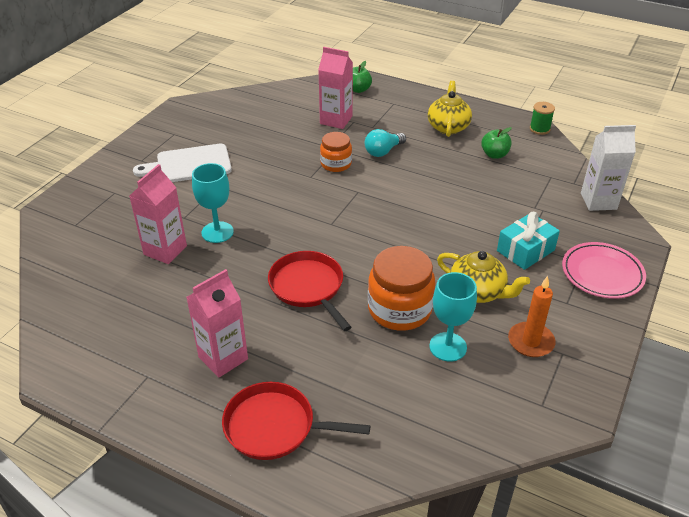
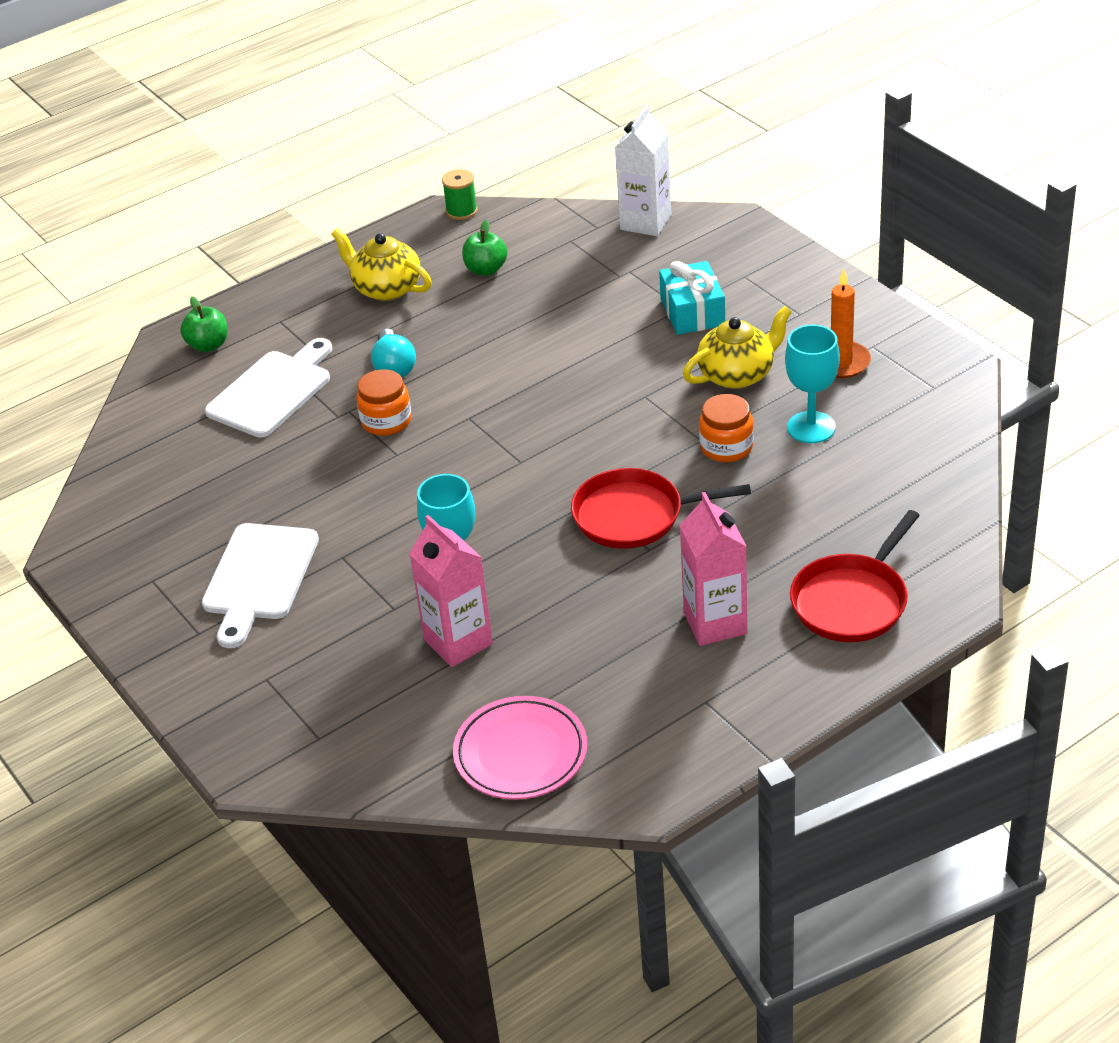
camera: 60 degrees left, 0 degrees up
pink carton [318,47,353,129] -> white cutting board [205,338,332,438]
orange jar [368,246,435,331] -> orange jar [699,394,754,462], size x0.60
pink plate [562,242,646,299] -> pink plate moved to [453,696,587,800]

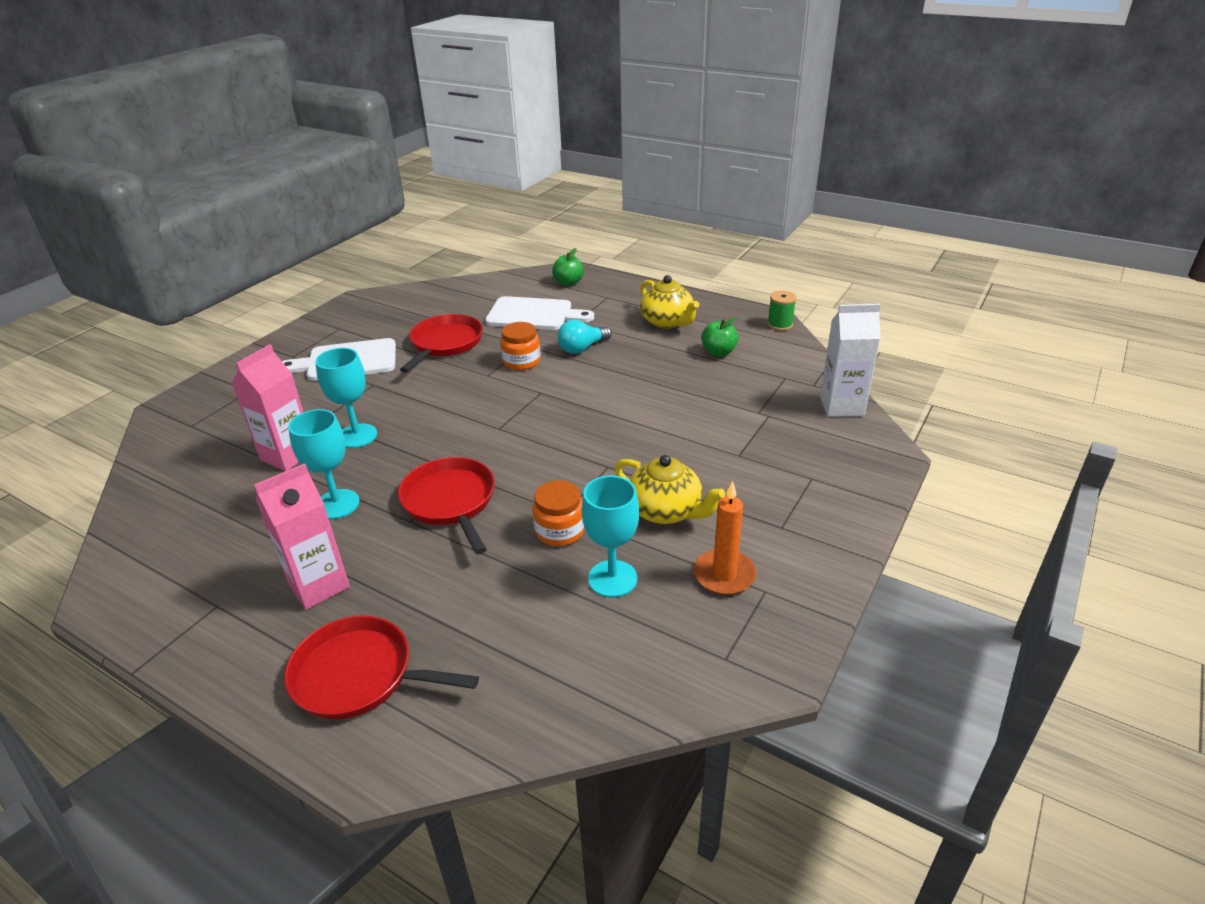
camera: 65 degrees right, 5 degrees down
yellow teapot [331,228,432,301] -> yellow teapot turned 135 degrees clockwise [640,275,699,329]
pink plate [453,696,587,800] -> none
turquoise gift [659,261,725,335] -> none
none -> turquoise goblet [288,409,360,519]
none -> red pan [400,314,483,373]

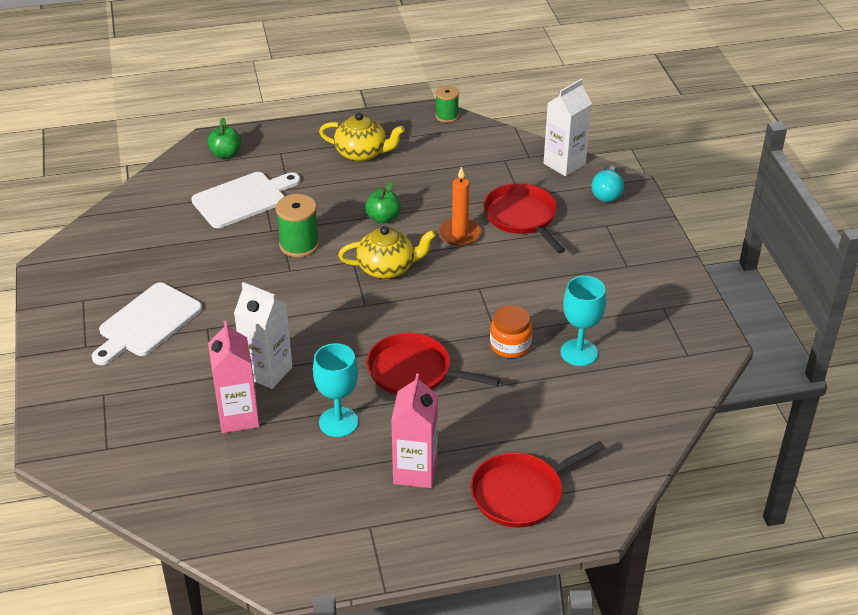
camera: 45 degrees left, 5 degrees up
turquoise goblet [315,348,377,448] -> white carton [234,282,292,389]
red pan [400,314,483,373] -> red pan moved to [484,183,565,253]
orange jar [500,322,541,370] -> green spool [276,194,319,257]
turquoise light bulb [557,320,612,354] -> turquoise light bulb moved to [592,165,624,202]
yellow teapot [615,455,725,524] -> yellow teapot moved to [338,226,436,279]
orange candle [694,481,756,595] -> orange candle moved to [439,166,481,246]
green apple [701,317,738,357] -> green apple moved to [365,182,401,223]

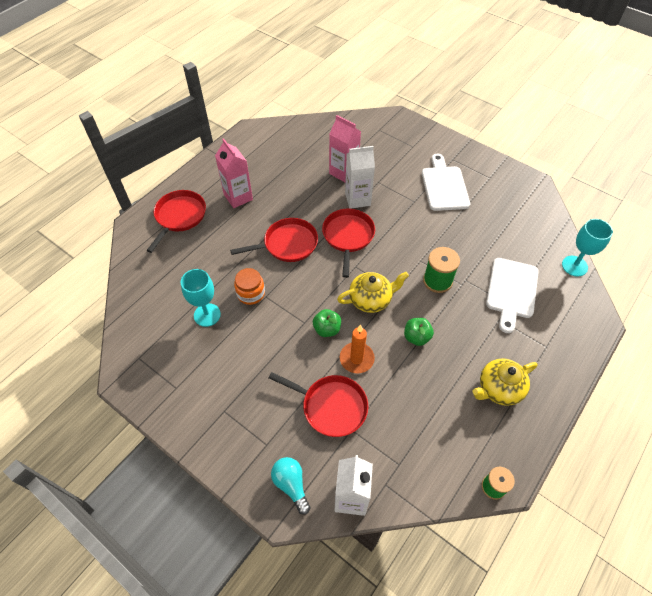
camera: 140 degrees right, 15 degrees up
green apple [207,118,241,159] -> green apple moved to [313,309,341,337]
turquoise goblet [313,343,359,437] -> turquoise goblet moved to [562,219,613,277]
yellow teapot [338,226,436,279] -> yellow teapot turned 150 degrees counterclockwise [337,272,409,313]
none -> red pan [322,209,375,278]

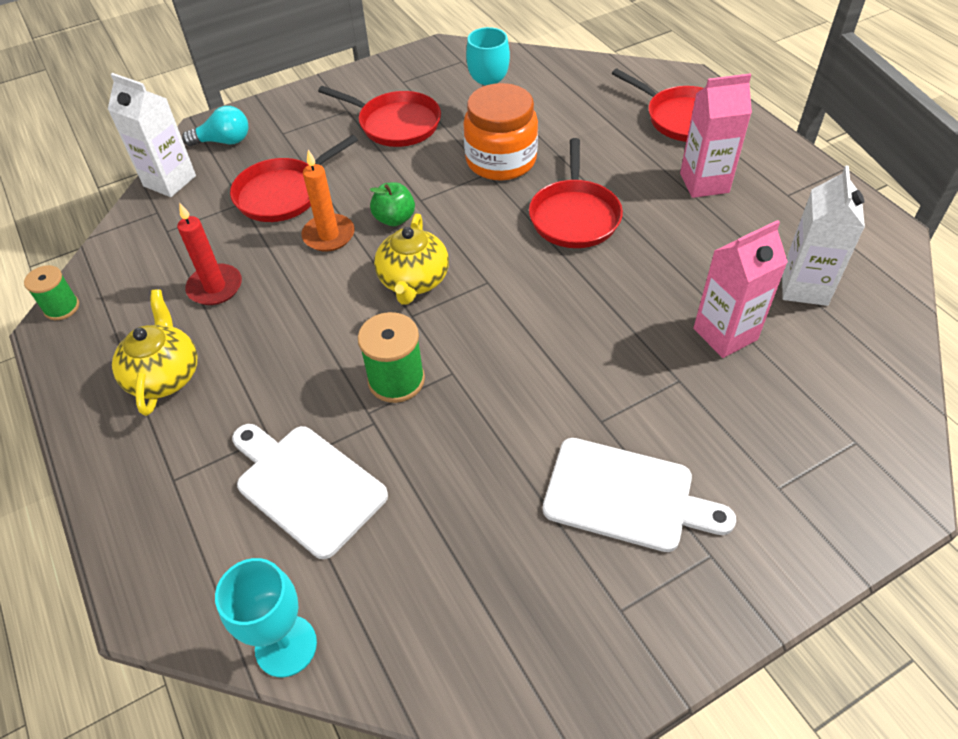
camera: 115 degrees right, 5 degrees down
orange jar [234,268,265,305] -> orange jar [463,83,538,181], size x1.65
red pan [322,209,375,278] -> red pan moved to [318,86,441,147]
white carton [345,146,375,209] -> white carton moved to [782,165,865,306]
green apple [404,318,434,346] -> none
none -> red candle [177,203,242,305]

